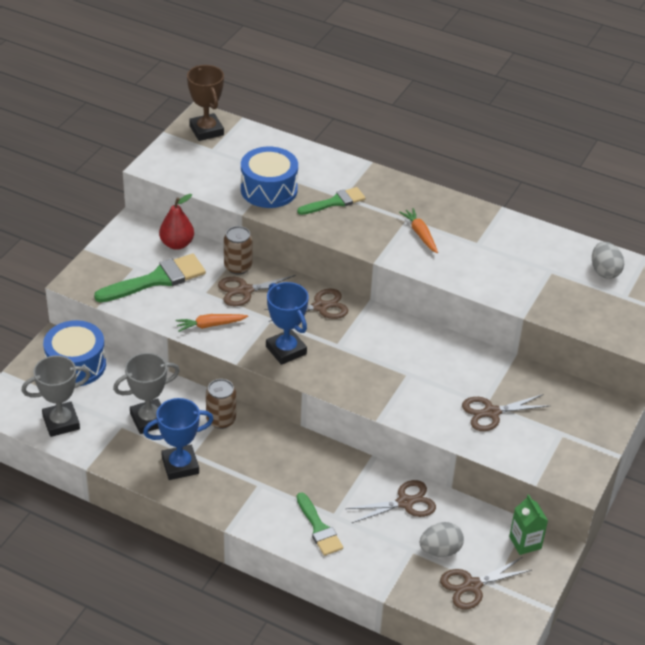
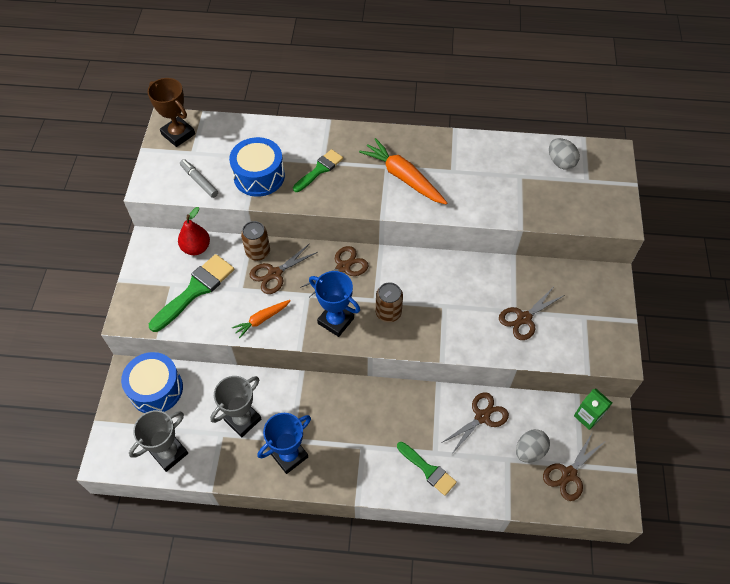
camera: 20 degrees left, 15 degrees up
brown can [206,379,236,429] -> brown can moved to [376,282,403,322]
orange carrot [399,208,438,253] -> orange carrot [359,138,447,204], size x1.75
none -> grey marker [180,159,218,198]

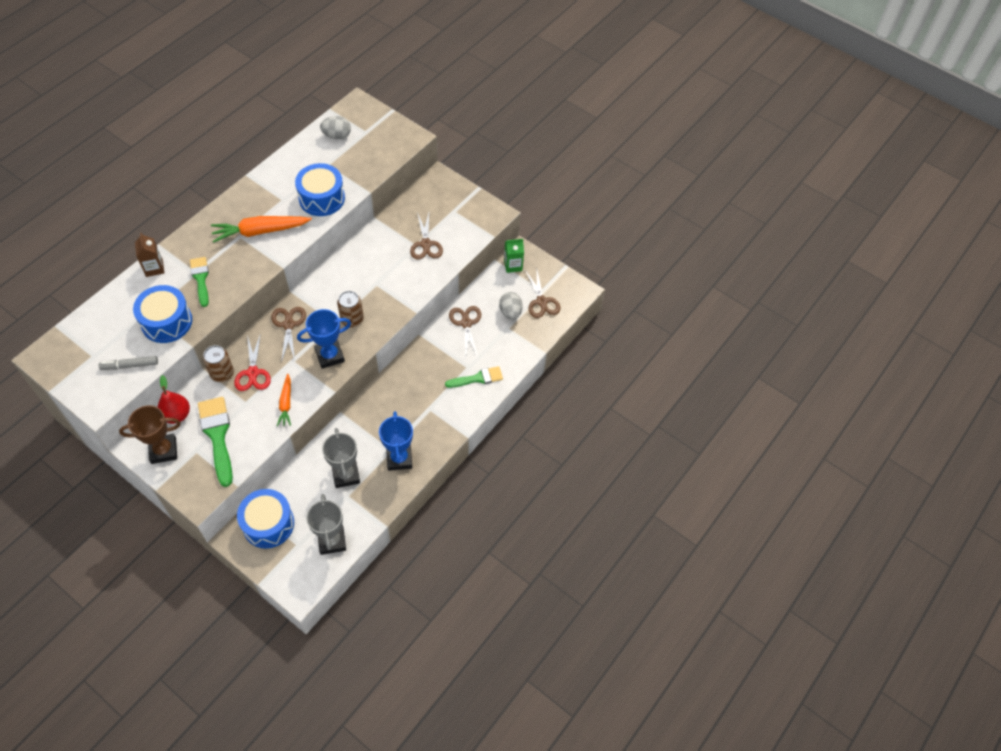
camera: 60 degrees left, 0 degrees up
brown trophy [147,78,195,147] -> brown trophy moved to [119,405,181,464]
brown scissors [249,243,318,294] -> red scissors [234,333,271,391]
none -> brown carton [135,233,164,277]
none -> blue drum [295,163,345,216]

